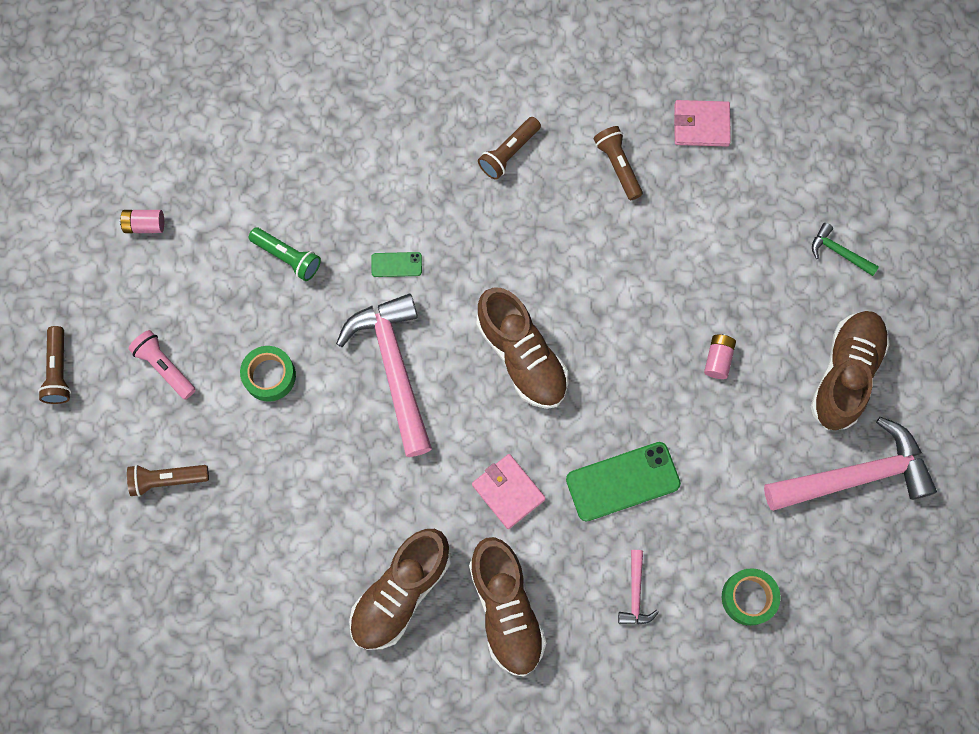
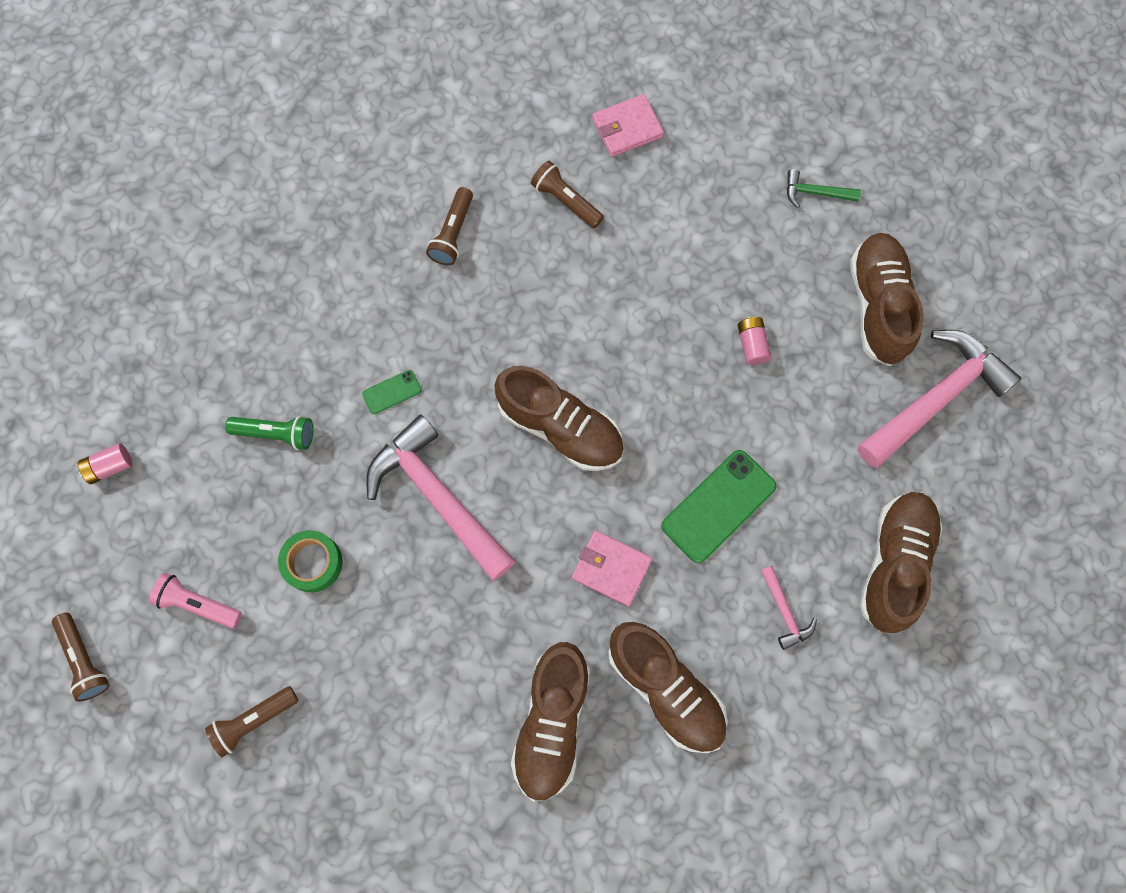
camera: 25 degrees left, 0 degrees up
green tape [722,568,781,626] -> brown shoe [859,492,943,633]

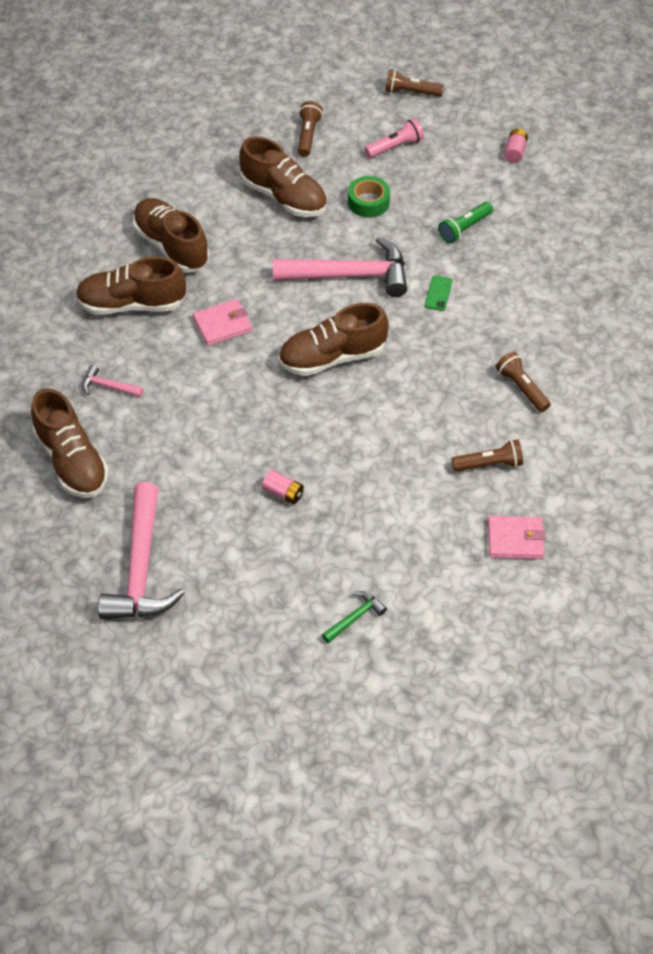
camera: 130 degrees right, 20 degrees down
pink wallet [592,94,664,157] -> pink wallet turned 75 degrees clockwise [488,516,546,559]
green phone [661,450,777,563] -> none
brown shoe [850,233,924,366] -> brown shoe moved to [239,136,327,217]

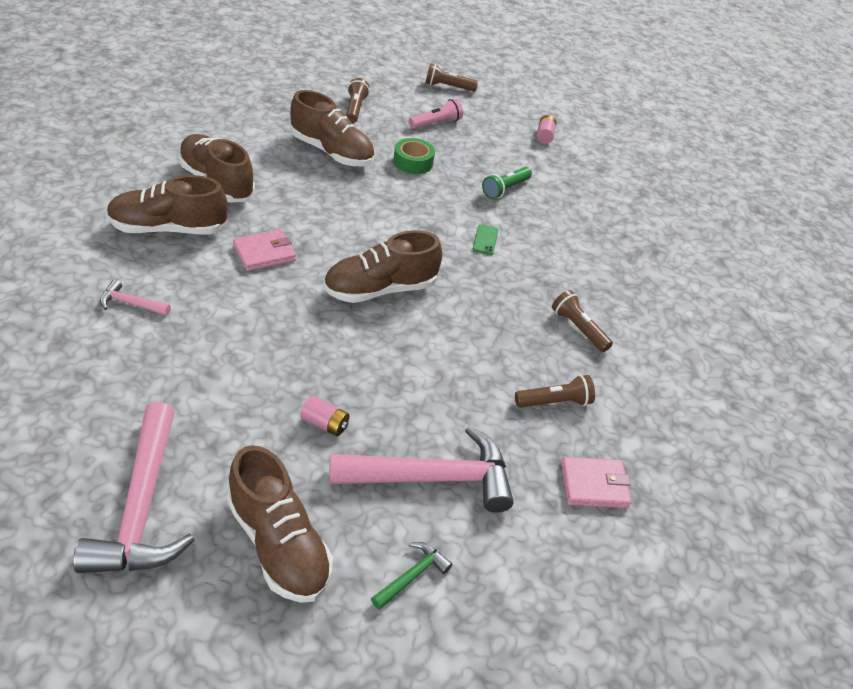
camera: 10 degrees left, 10 degrees down
brown shoe [31,388,109,498] -> brown shoe moved to [227,445,333,603]
pink hammer [273,237,407,297] -> pink hammer moved to [329,426,514,513]

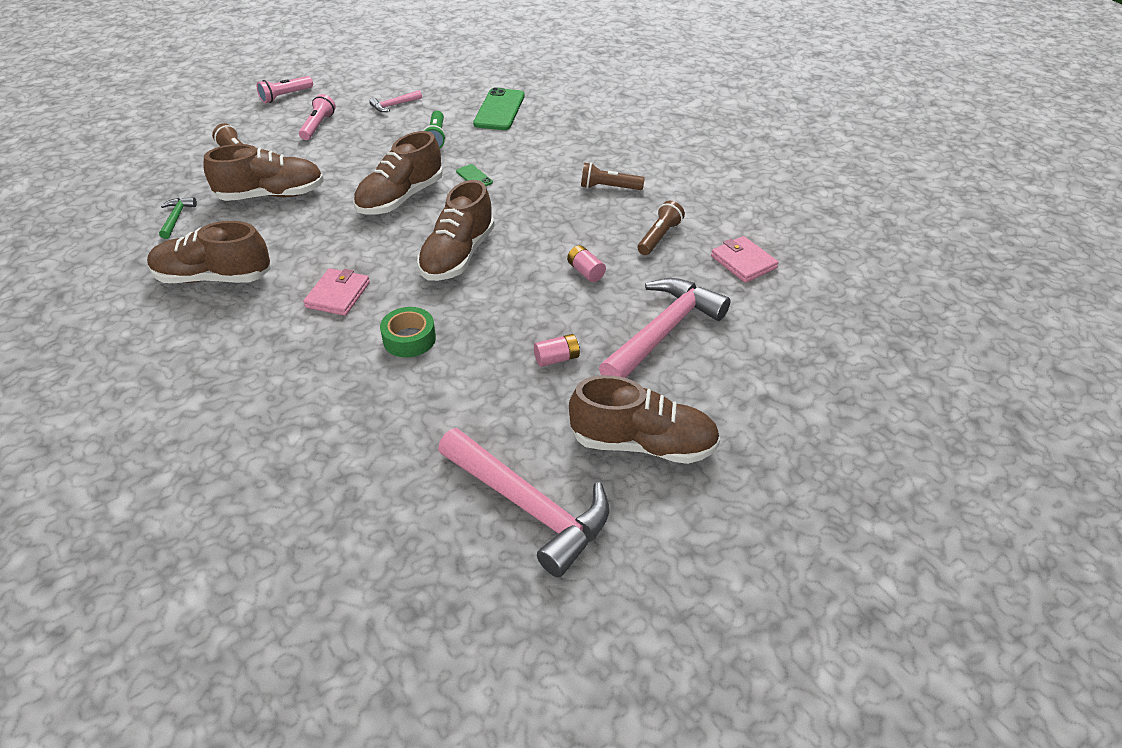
camera: 40 degrees left, 0 degrees up
pink hammer [100,280,171,316] -> pink hammer moved to [369,90,422,112]
brown shoe [107,175,228,234] -> brown shoe moved to [353,131,443,214]
green hammer [371,542,453,610] -> green hammer moved to [159,197,197,239]
green tape [393,138,435,174] -> green tape moved to [380,307,436,358]
brown flashlight [425,64,478,92] -> pink flashlight [257,76,313,103]
pink battery [537,115,556,144] -> pink battery moved to [567,245,606,282]
pink wallet [561,457,631,508] -> pink wallet turned 75 degrees counterclockwise [711,236,779,283]
none -> green phone [473,88,525,130]

